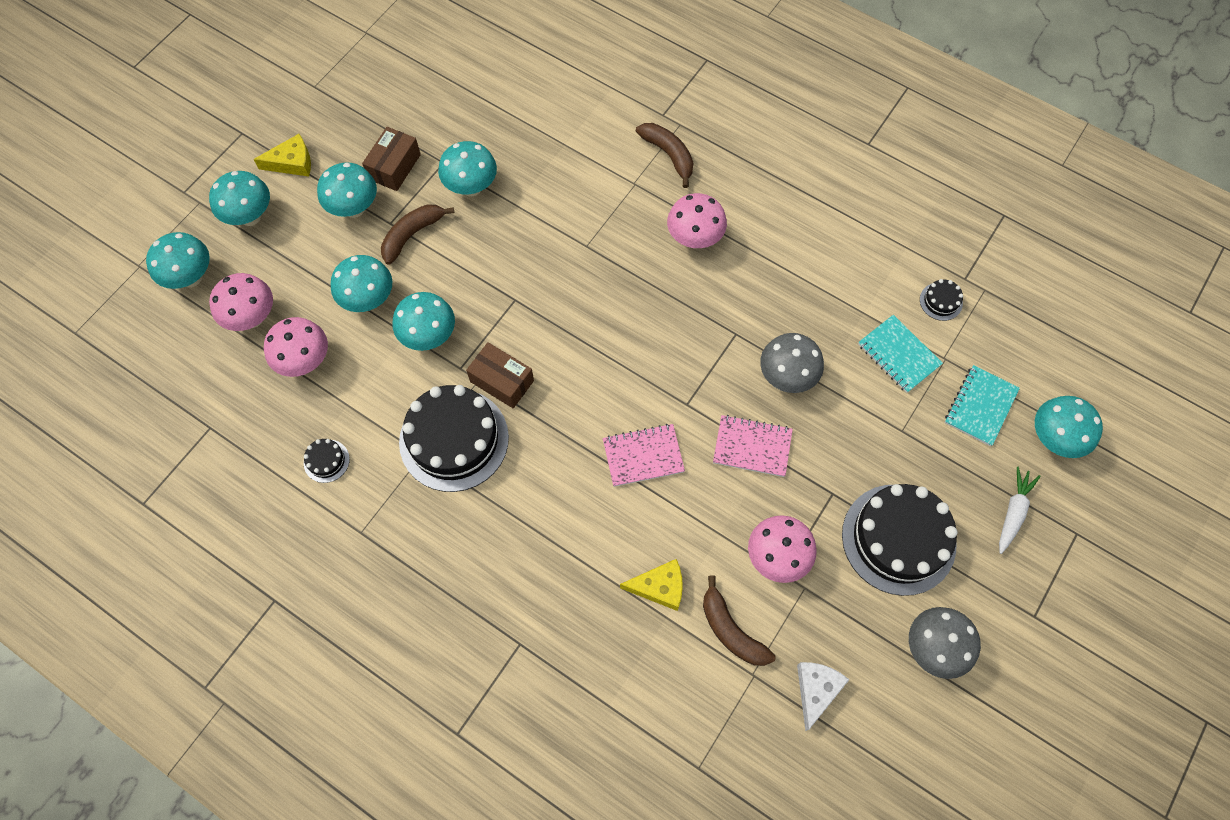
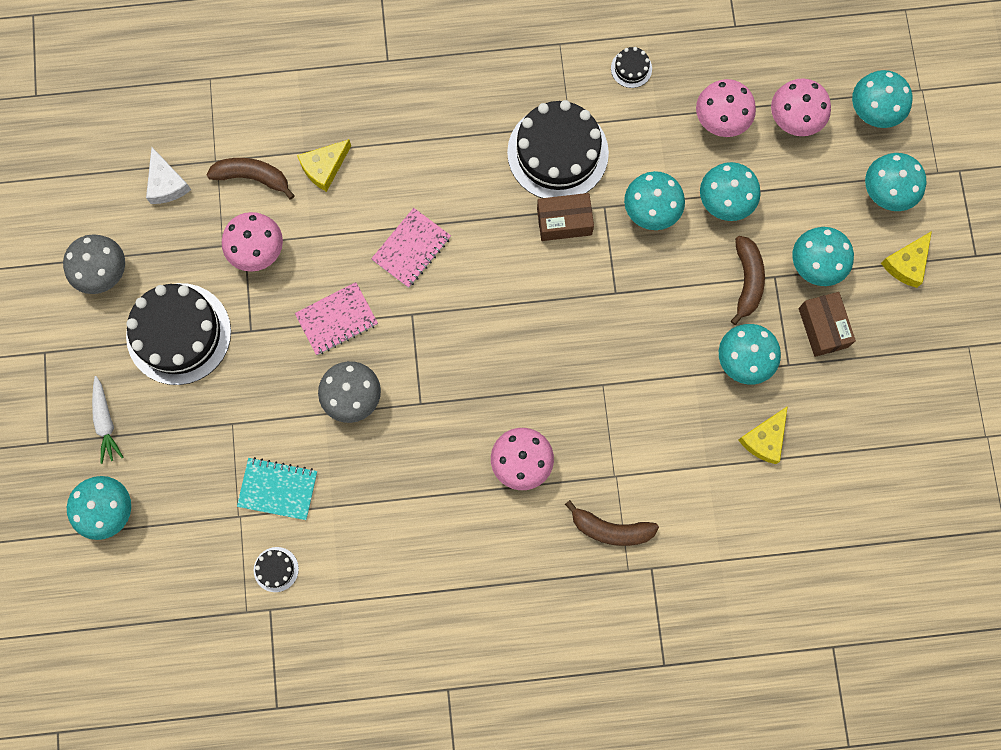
camera: 140 degrees right, 10 degrees up
turquoise notebook [945,365,1020,446] -> none
none -> yellow cheese [738,406,788,464]

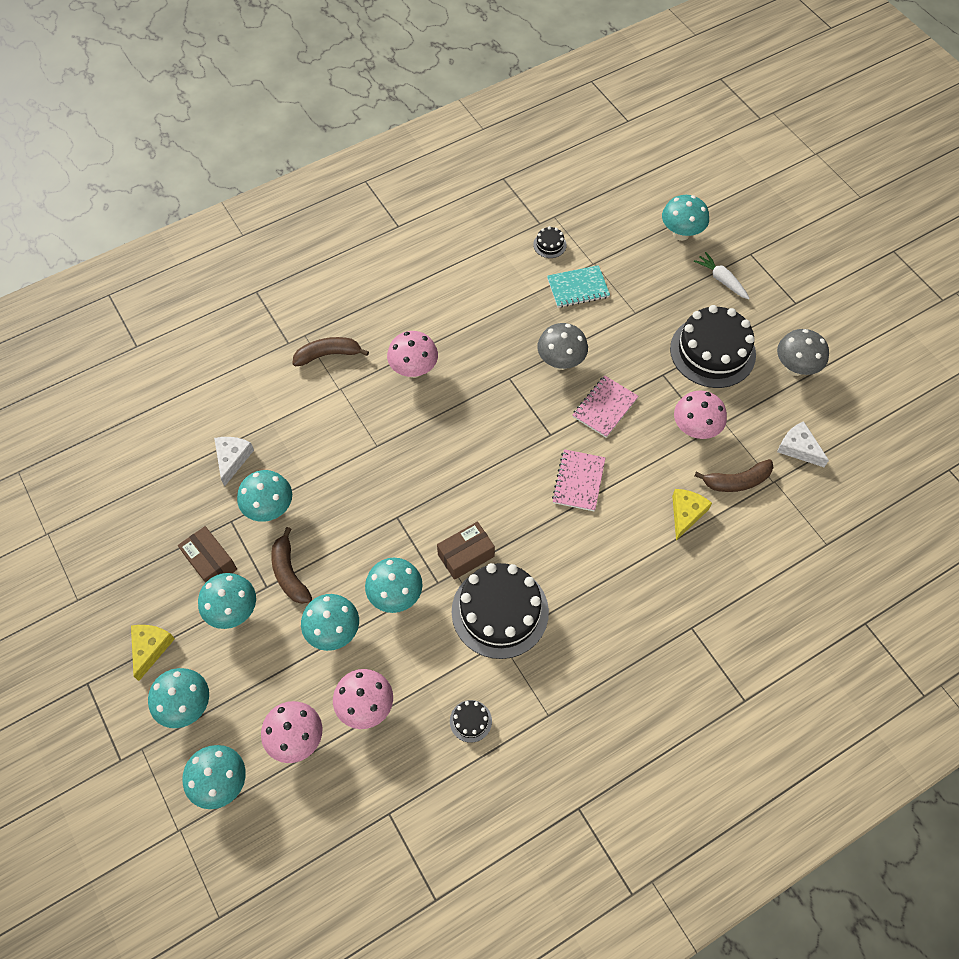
camera: 155 degrees right, 15 degrees down
yellow cheese [738,406,788,464] -> white cheese [214,437,254,486]

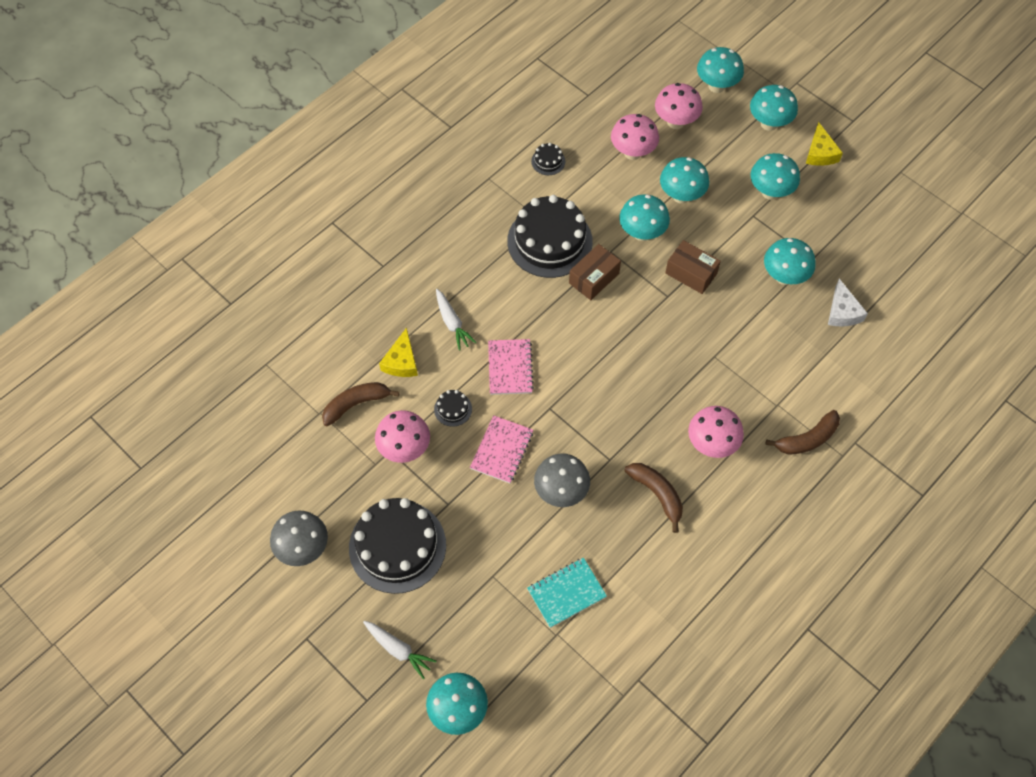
camera: 165 degrees right, 0 degrees up
brown box [178,526,237,583] -> brown box moved to [665,240,721,294]
brown banana [271,527,312,604] -> brown banana moved to [624,463,683,533]
black cake [533,226,567,258] -> black cake moved to [434,390,472,427]
white cheese [777,421,829,467] -> none
none -> white carrot [436,289,477,351]

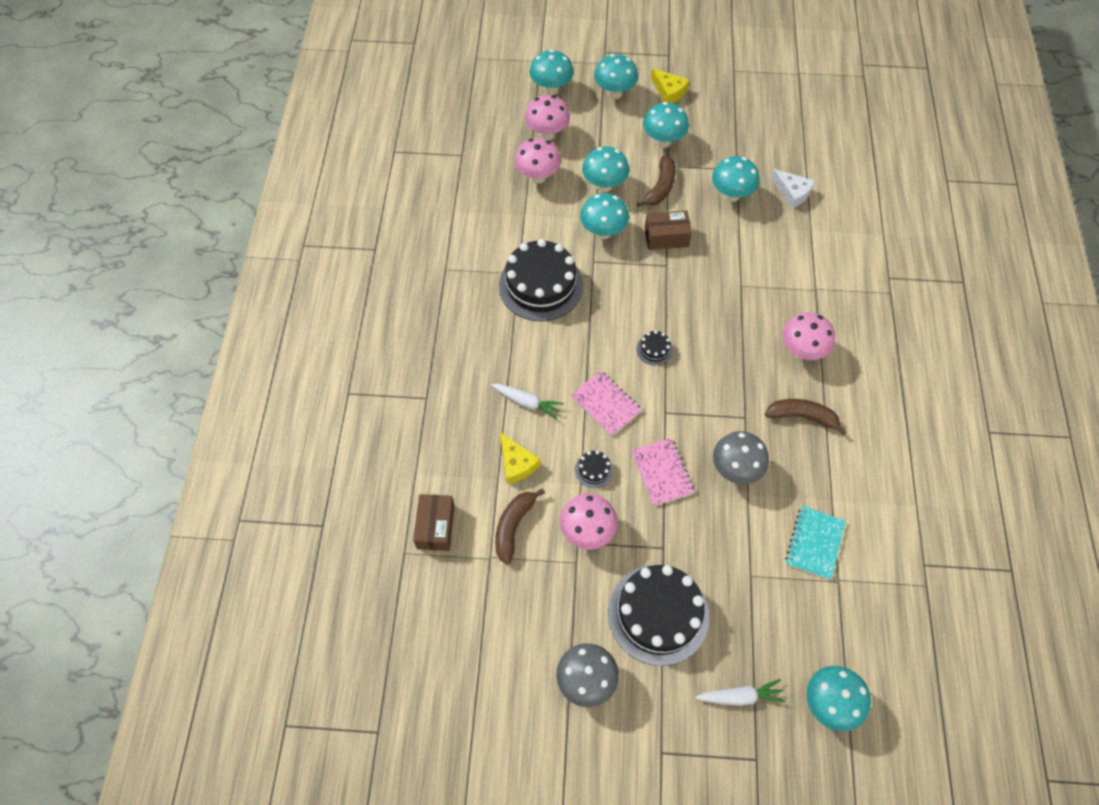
camera: 40 degrees left, 0 degrees up
black cake [531,143,565,175] -> black cake moved to [636,330,673,366]
brown box [569,244,621,300] -> brown box moved to [413,494,455,551]
brown banana [765,410,840,455] -> brown banana moved to [637,155,676,208]

